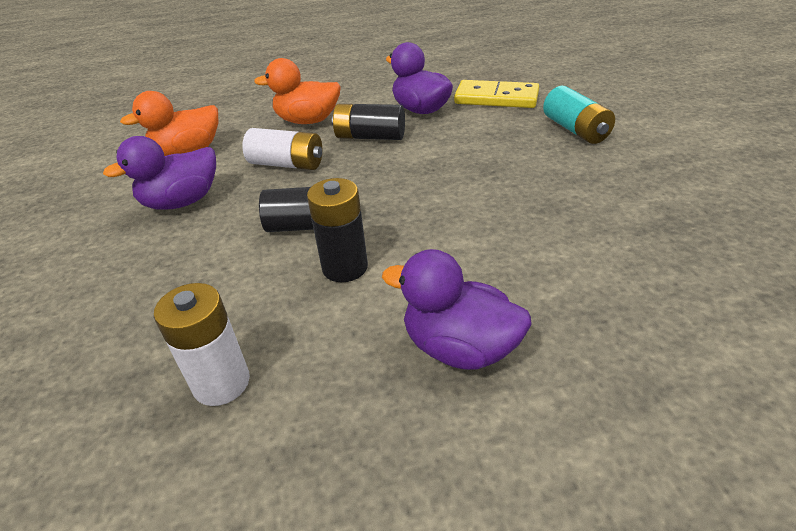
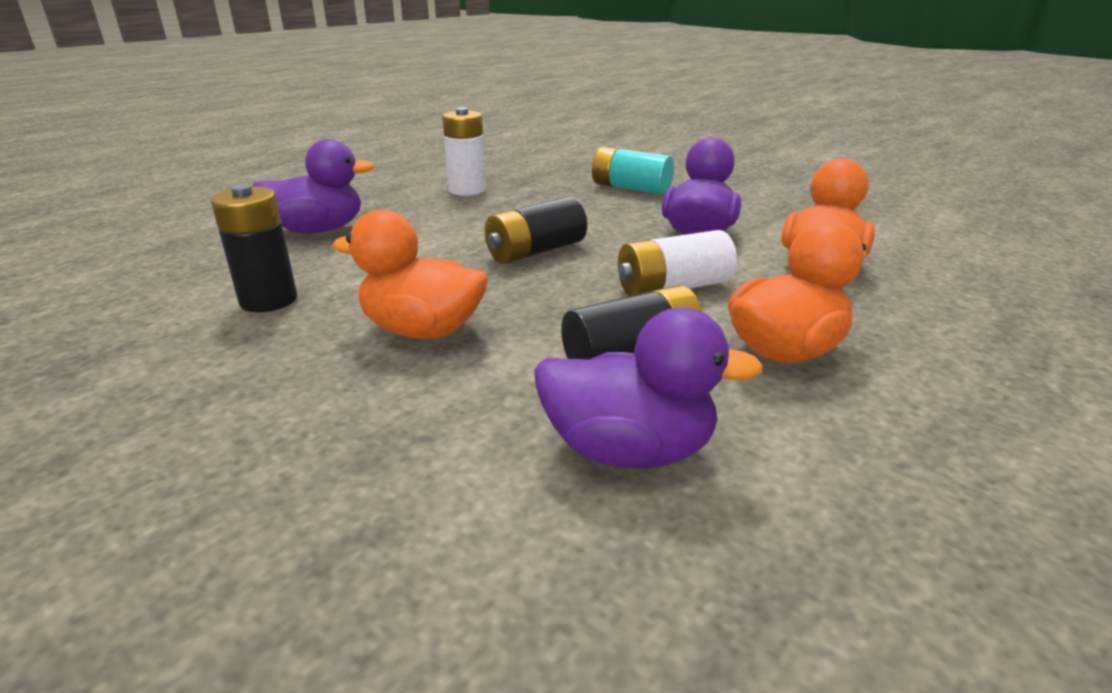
camera: 140 degrees right, 10 degrees down
black battery [307,178,368,282] -> black battery moved to [211,184,297,312]
yellow domino [454,80,539,108] -> none
turquoise battery [543,86,615,144] -> turquoise battery moved to [592,147,674,195]
none -> orange duck [332,209,488,339]

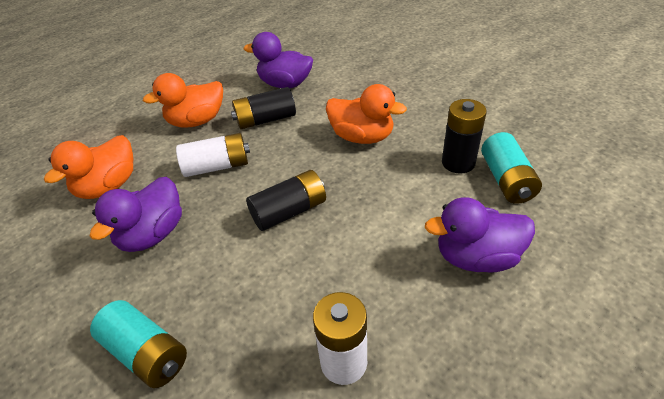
camera: 170 degrees left, 15 degrees up
none -> turquoise battery [481,132,542,204]

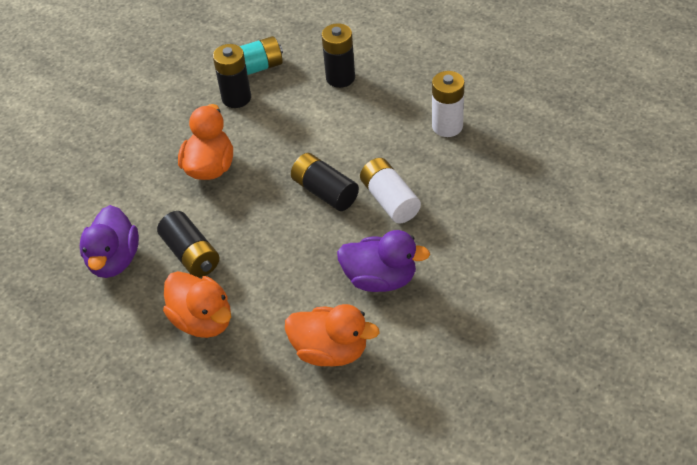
camera: 105 degrees left, 5 degrees up
turquoise battery [90,300,187,388] -> none
white battery [176,133,250,177] -> white battery moved to [360,158,421,223]
purple duck [425,197,535,273] -> black battery [322,23,355,88]

